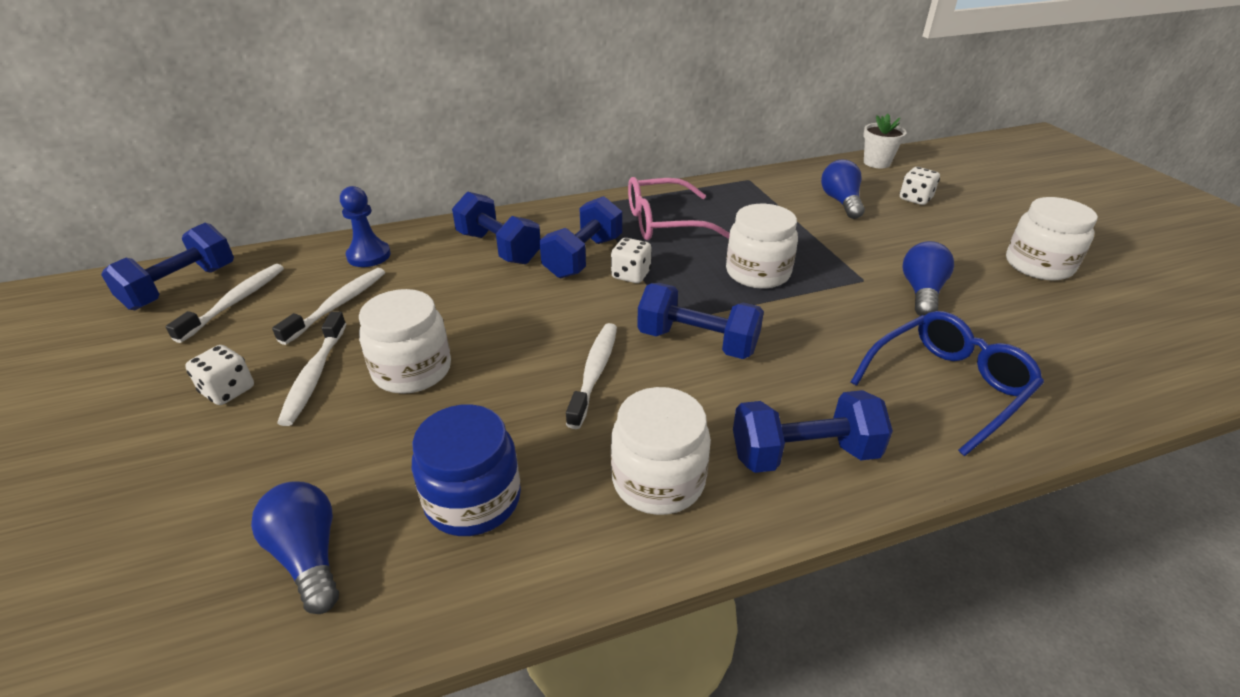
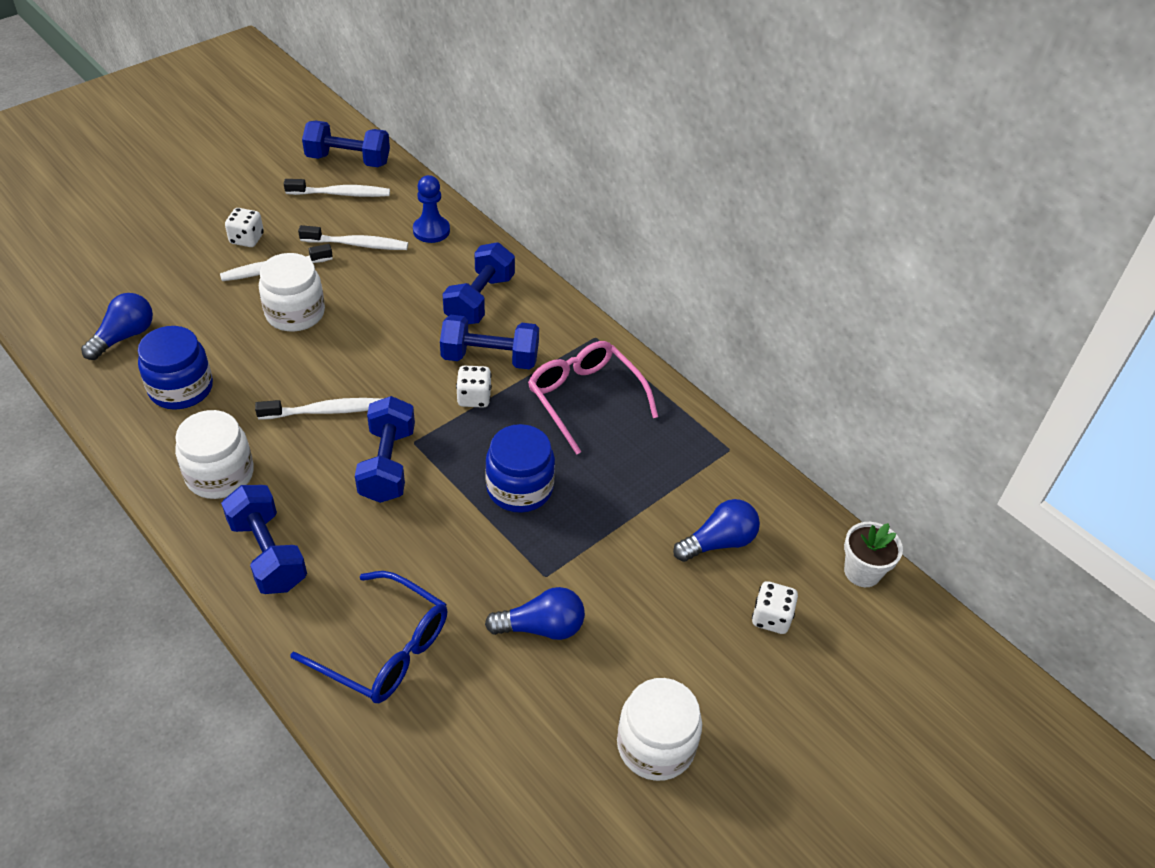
camera: 65 degrees right, 10 degrees up
white jar [726,204,798,289] -> blue jar [485,424,555,513]

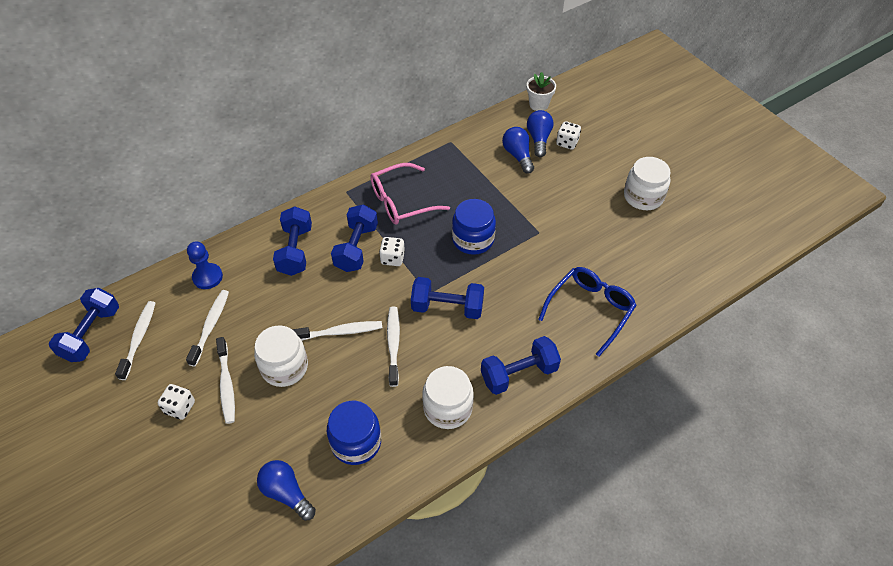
camera: 80 degrees left, 5 degrees up
blue dumbbell [443,242,515,324] -> blue dumbbell turned 60 degrees clockwise [273,206,312,276]
blue light bulb [485,587,585,640] -> blue light bulb moved to [527,110,554,157]
none -> white toothbrush [292,321,382,341]

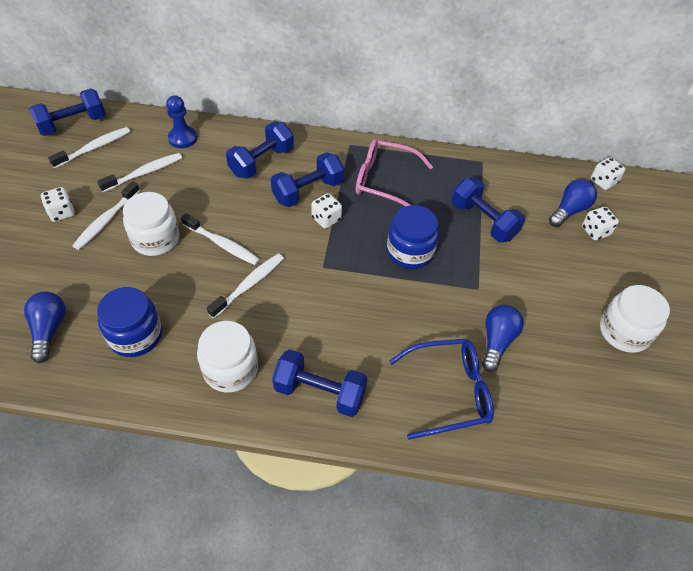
camera: 40 degrees right, 0 degrees up
blue dumbbell [411,277,484,319] -> blue dumbbell moved to [452,178,525,242]
blue light bulb [502,127,534,174] -> blue light bulb moved to [482,304,524,372]
white flower pot [527,72,556,111] -> white dice [591,157,625,190]

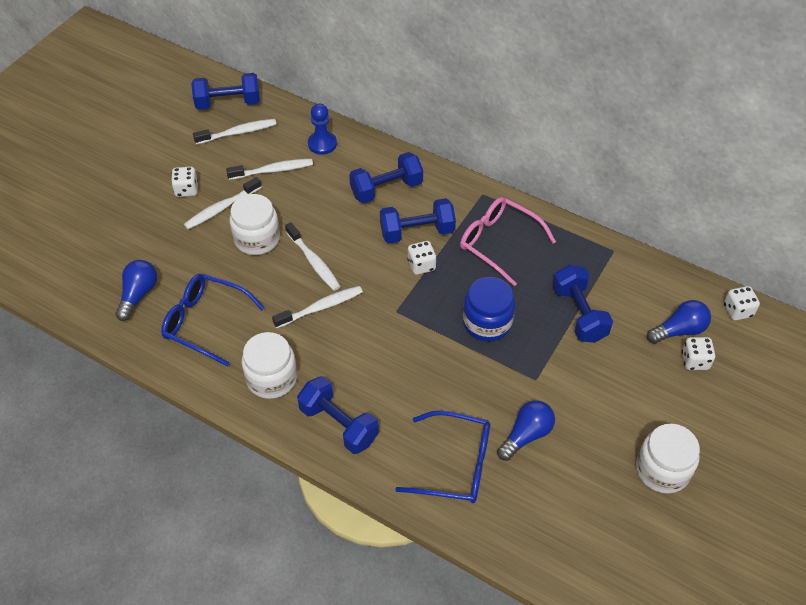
camera: 25 degrees right, 0 degrees up
blue jar [97,287,162,357] -> blue glasses [161,274,265,367]

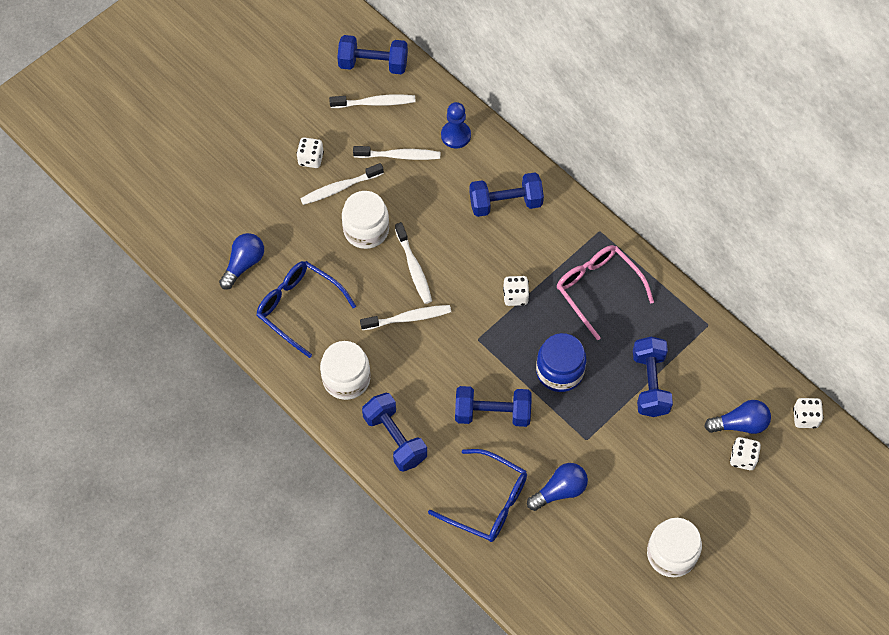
camera: 15 degrees right, 10 degrees up
blue dumbbell [380,198,456,243] -> blue dumbbell moved to [455,386,531,427]

